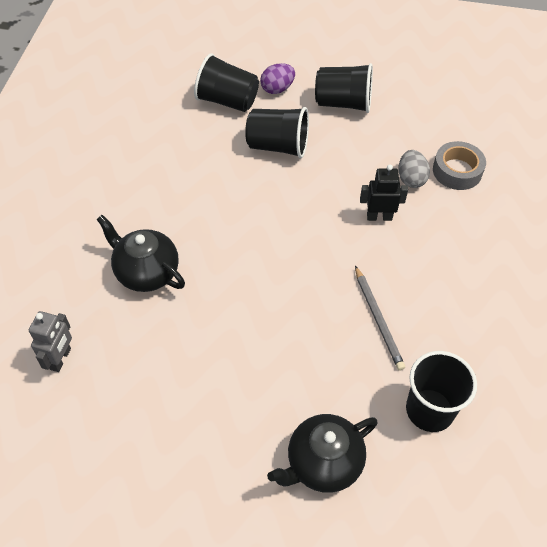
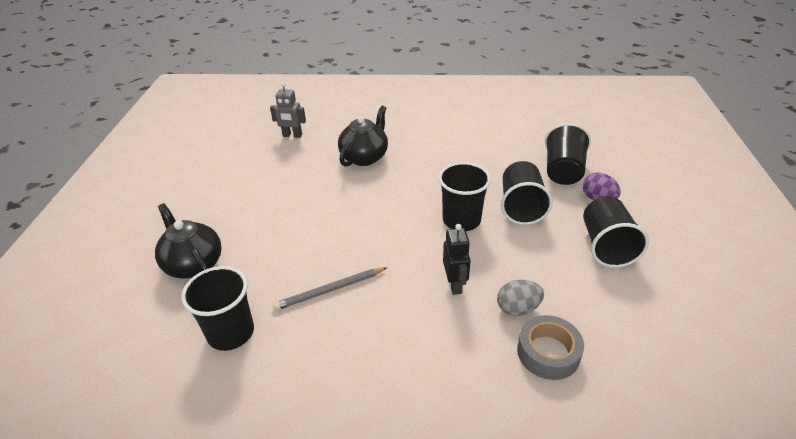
camera: 85 degrees right, 15 degrees down
none -> black cup [438,162,491,231]

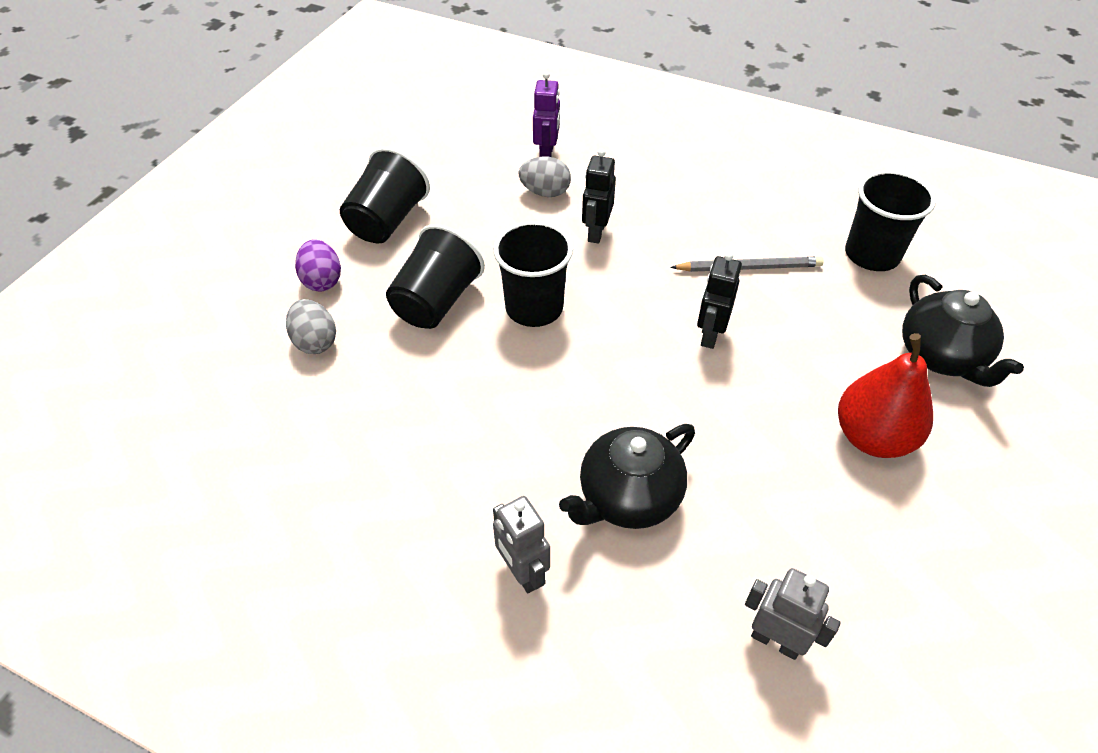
camera: 160 degrees left, 10 degrees up
grey tape [517,315,584,380] -> purple robot [533,71,560,157]
black cup [545,123,591,185] -> grey egg [286,299,336,354]
none -> grey robot [493,496,550,593]
none -> black robot [697,252,742,349]
none -> red pear [838,333,933,458]

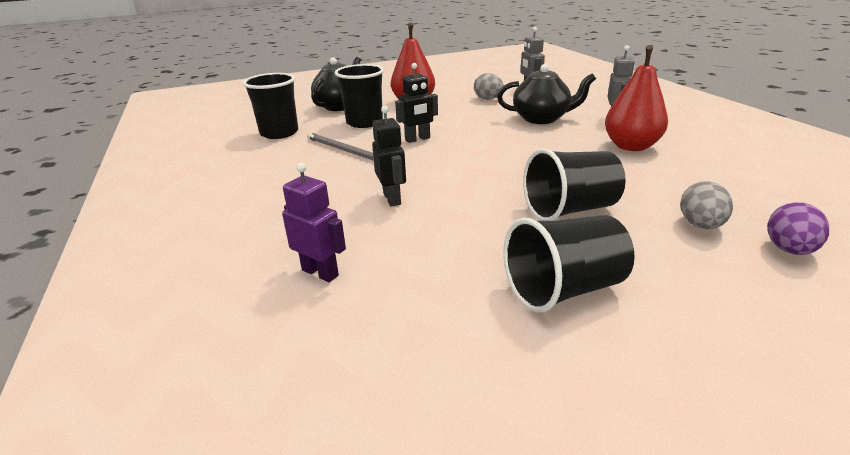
camera: 135 degrees left, 20 degrees down
purple egg [295,239,341,292] -> purple egg moved to [767,202,829,255]
black cup [493,221,573,327] -> black cup moved to [335,64,384,128]
grey egg [519,157,571,197] -> grey egg moved to [474,73,504,100]
purple robot [533,71,560,157] -> purple robot turned 75 degrees clockwise [282,162,346,282]
black robot [582,149,616,244] -> black robot turned 75 degrees counterclockwise [372,106,406,207]
none -> red pear [605,45,668,151]

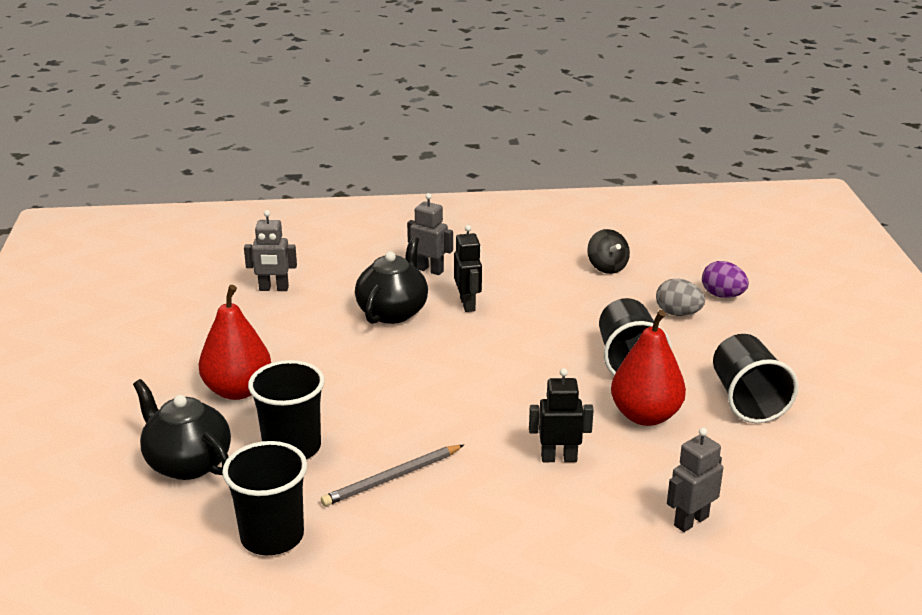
camera: 75 degrees left, 0 degrees up
purple robot [282,162,346,282] -> grey robot [667,427,723,532]
black robot [395,63,438,143] -> black robot moved to [454,225,482,312]
grey egg [474,73,504,100] -> none
red pear [605,45,668,151] -> red pear moved to [611,310,686,426]
none -> black spinning top [587,229,630,274]

